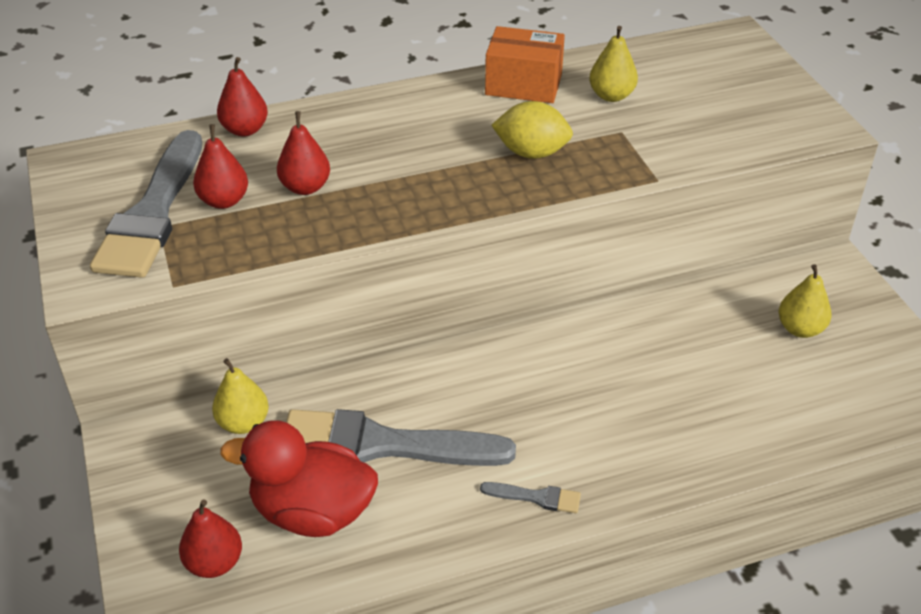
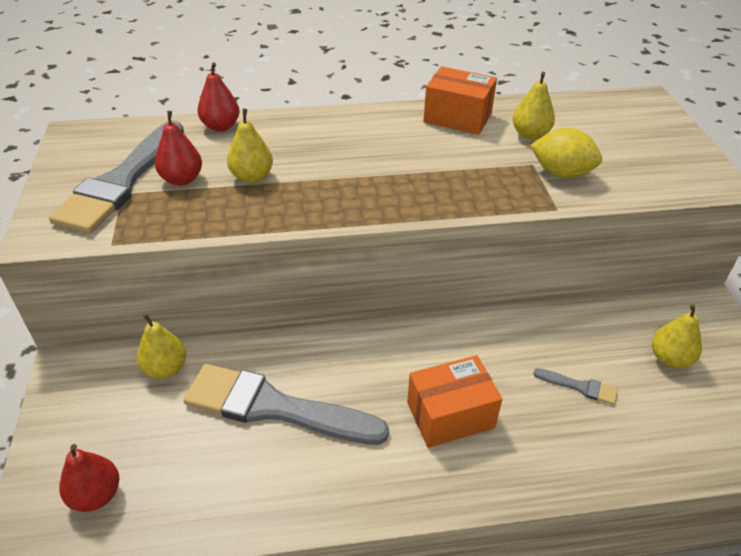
camera: 10 degrees right, 0 degrees up
red duck [220,420,378,537] -> none
red pear [277,111,330,195] -> yellow pear [227,109,273,183]
grey brush [480,482,581,513] -> grey brush moved to [533,368,618,405]
yellow lemon [491,101,573,159] -> yellow lemon moved to [530,128,602,178]
none -> orange box [407,355,502,448]

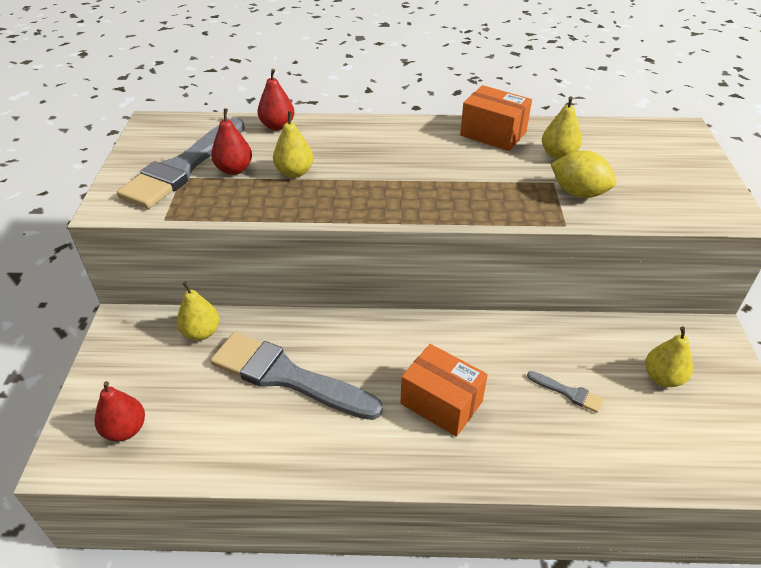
camera: 10 degrees right, 0 degrees up
orange box [407,355,502,448] -> orange box turned 45 degrees clockwise [400,344,488,437]

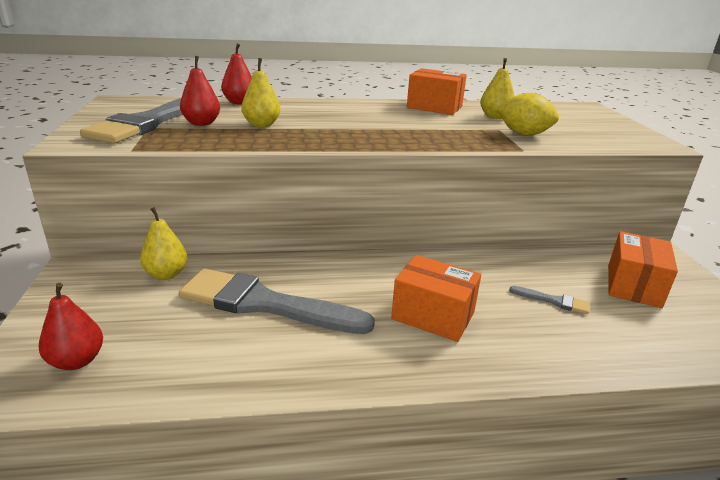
camera: 10 degrees left, 15 degrees down
yellow pear [645,326,693,387] -> orange box [608,231,678,308]

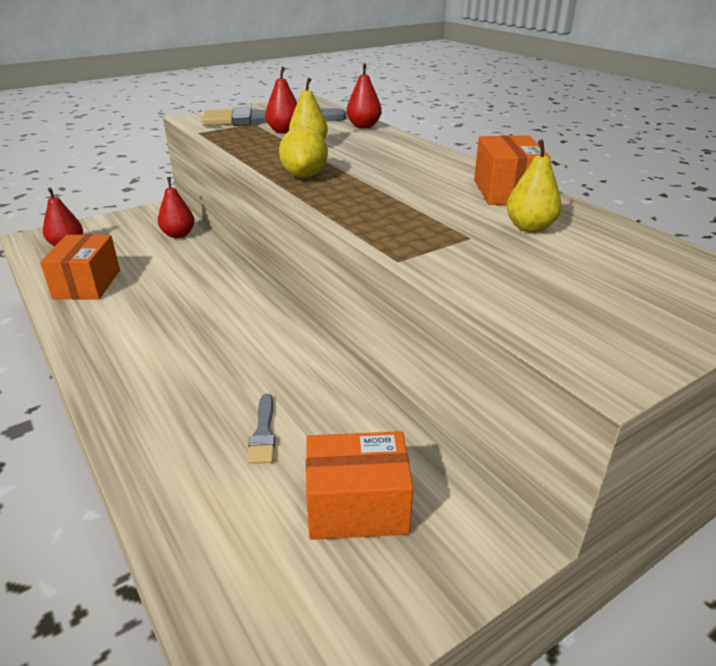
camera: 65 degrees right, 5 degrees up
yellow pear [140,207,187,280] -> red pear [158,177,195,238]
grey brush [179,269,375,334] -> none
orange box [391,255,481,342] -> orange box moved to [40,234,120,300]
yellow lemon [497,93,559,136] -> yellow lemon moved to [279,126,328,178]

